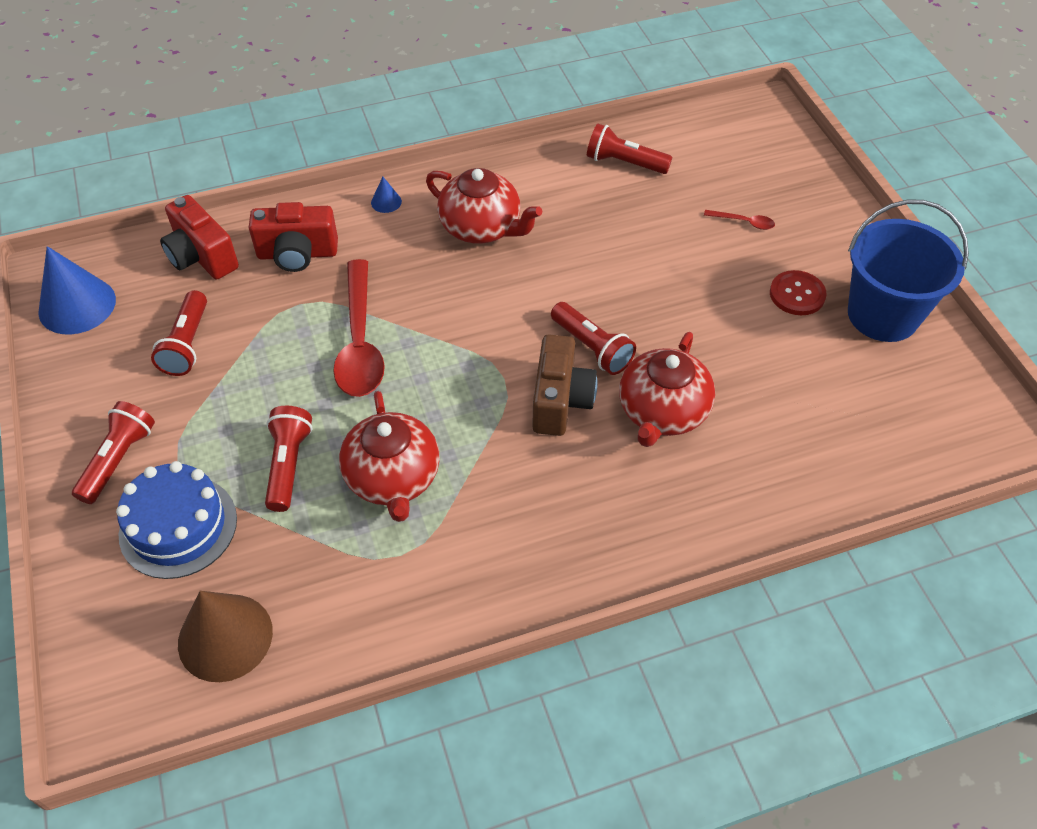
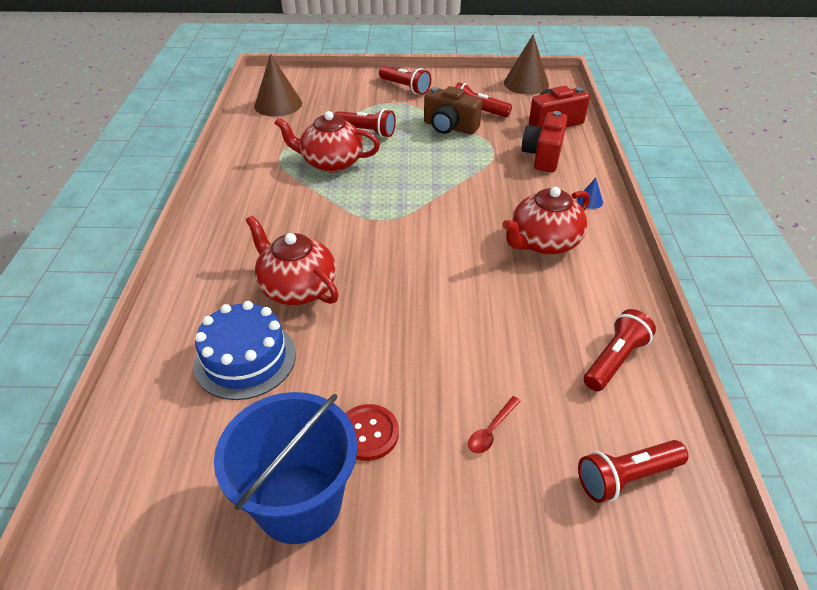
camera: 110 degrees right, 10 degrees down
blue cone [38,246,116,335] -> brown cone [504,34,549,95]
blue cake [116,461,237,579] -> blue cake moved to [194,301,296,400]
red spoon [333,259,385,397] -> none
brown camera [532,334,597,436] -> brown camera moved to [424,86,482,135]
red flashlight [551,302,636,375] -> red flashlight moved to [578,440,689,503]

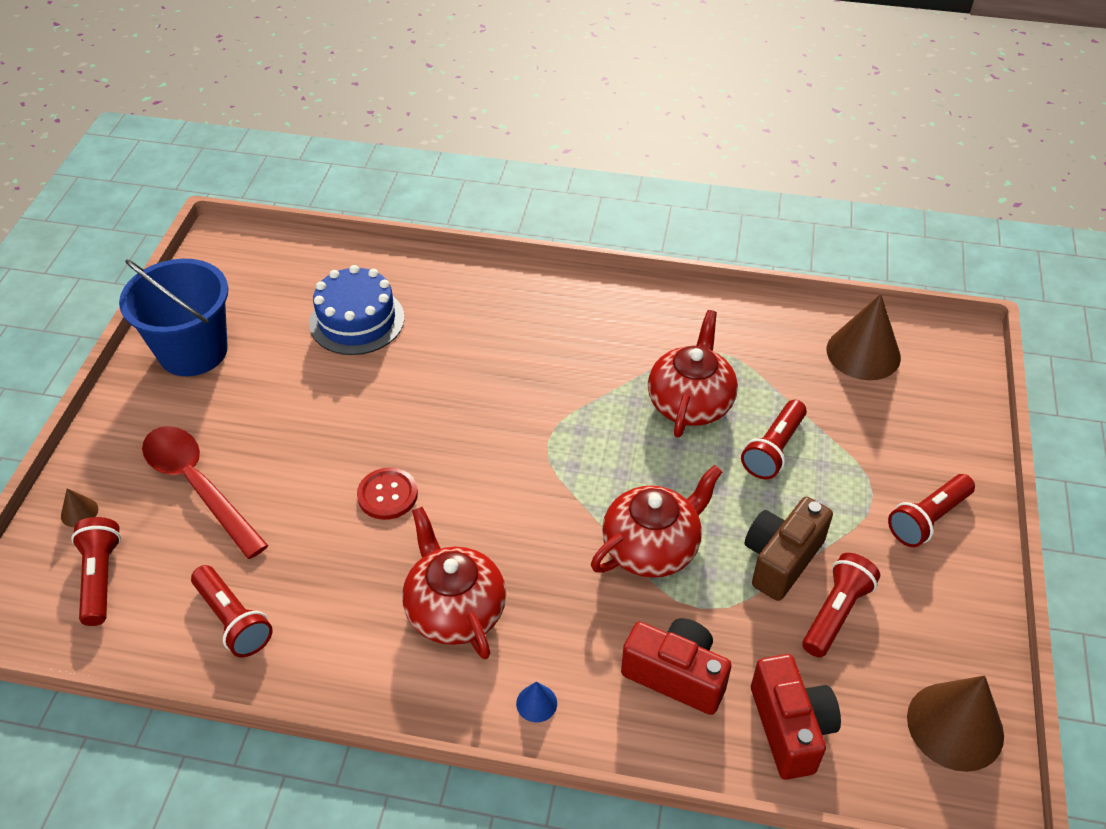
camera: 100 degrees right, 5 degrees up
red teapot [246,215,339,305] -> red teapot moved to [591,465,722,578]
red button [345,404,399,461] -> red button moved to [357,468,418,520]
red spoon [468,396,520,454] -> red spoon [142,426,269,559], size x2.40
none -> brown cone [61,488,98,527]

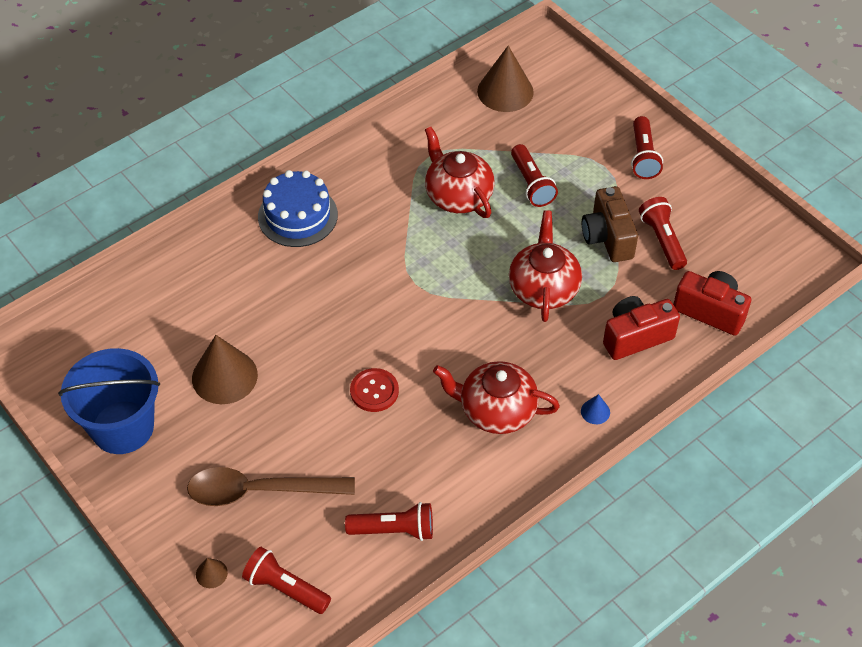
camera: 50 degrees left, 5 degrees up
red spoon [142,426,269,559] -> brown spoon [187,467,355,506]
blue cake [309,265,405,355] -> blue cake moved to [258,170,338,247]
brown cone [907,675,1004,772] -> brown cone moved to [192,335,258,404]

